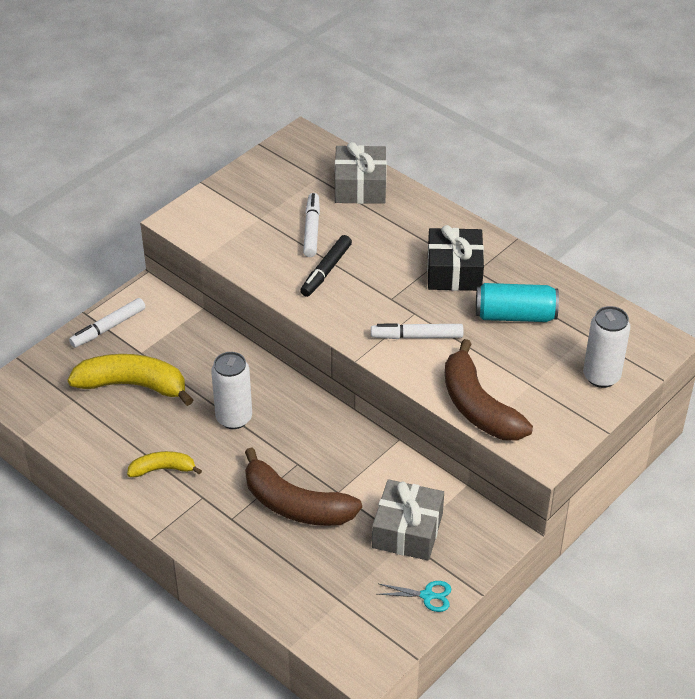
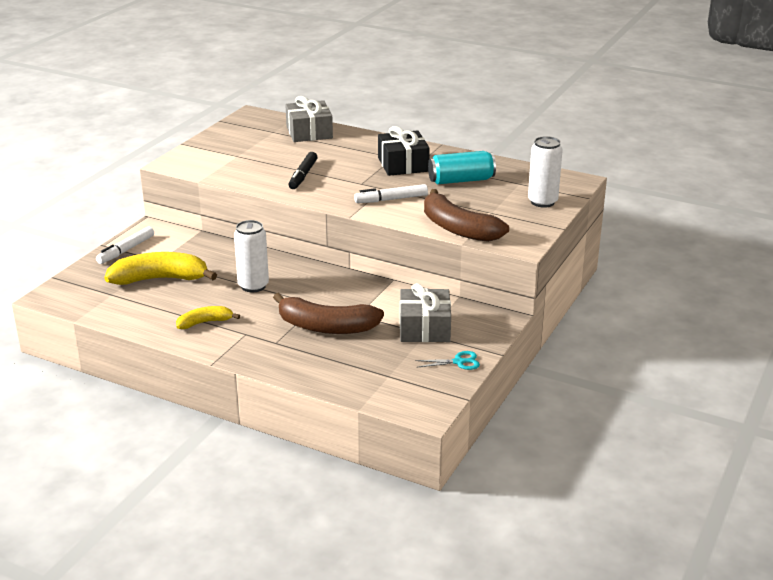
camera: 15 degrees left, 15 degrees down
white marker [303,193,320,257] -> none

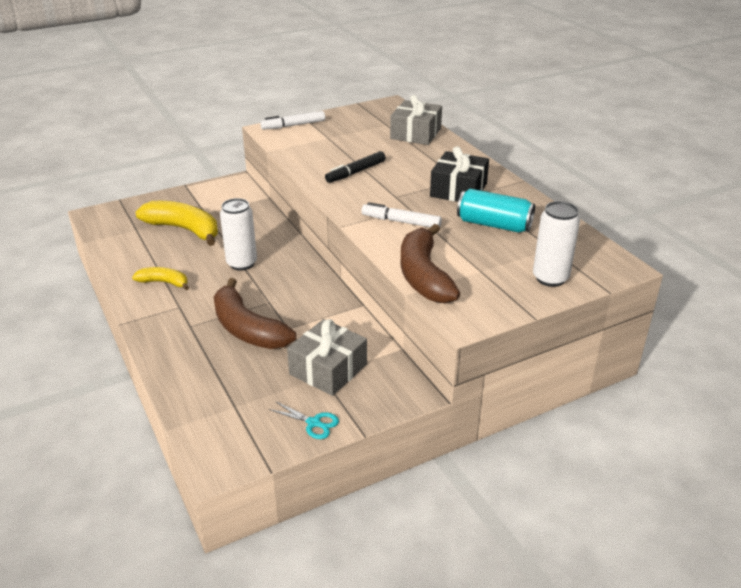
camera: 35 degrees right, 5 degrees up
white marker [96,227,154,264] -> white marker moved to [260,111,325,130]

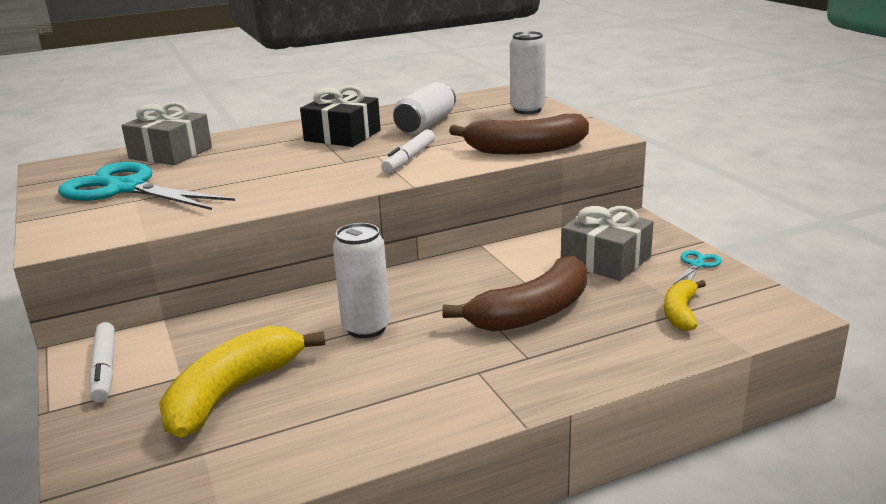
camera: 85 degrees left, 10 degrees down
yellow banana [132,267,189,290] -> yellow banana moved to [664,280,706,331]
white marker [260,111,325,130] -> white marker moved to [89,322,115,403]
black marker [325,151,386,183] -> none
turquoise can [457,189,535,233] -> white can [393,82,456,134]
none -> turquoise scissors [58,162,235,210]

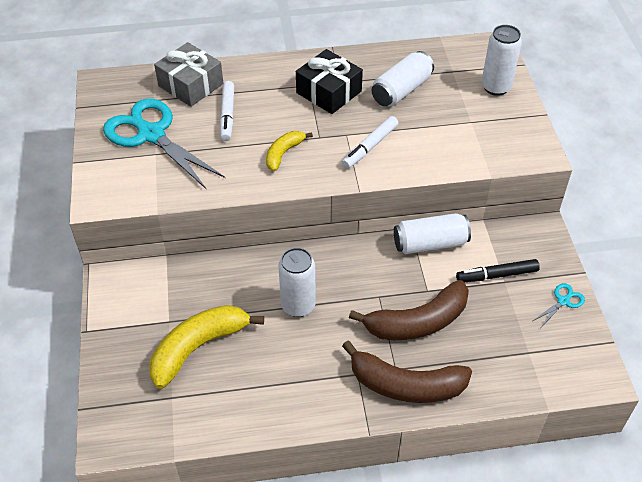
camera: 15 degrees right, 25 degrees up
white marker [89,322,115,403] -> white marker moved to [220,81,234,141]
brown banana [449,114,589,154] -> brown banana moved to [342,341,472,403]
grey gift [561,206,654,281] -> black marker [456,259,540,282]
yellow banana [664,280,706,331] -> yellow banana moved to [266,131,313,171]
none -> white can [394,213,471,254]

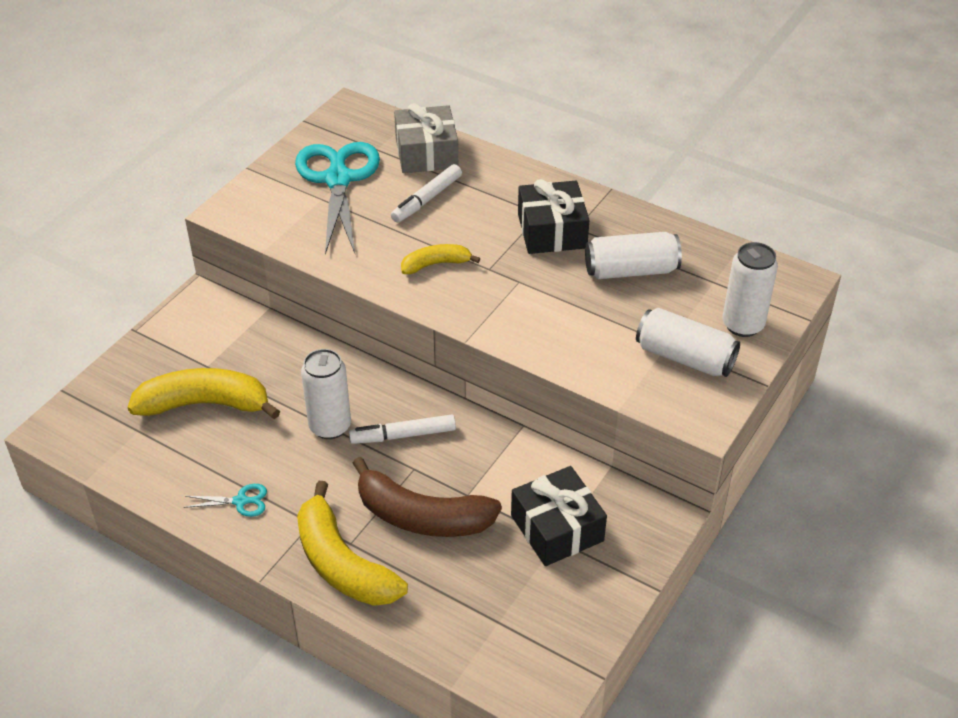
camera: 40 degrees right, 5 degrees down
white marker [342,116,398,169] -> white marker moved to [349,415,456,444]
brown banana [342,341,472,403] -> yellow banana [297,481,408,606]
white can [394,213,471,254] -> white can moved to [636,308,740,377]
black marker [456,259,540,282] -> black gift [511,466,607,566]
turquoise scissors [533,283,585,327] -> turquoise scissors moved to [184,484,267,517]

